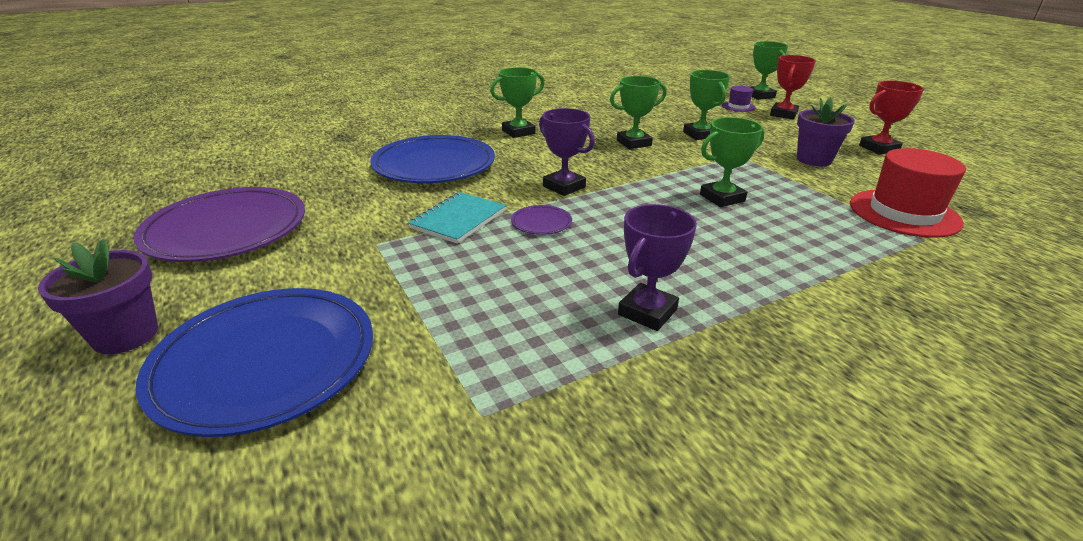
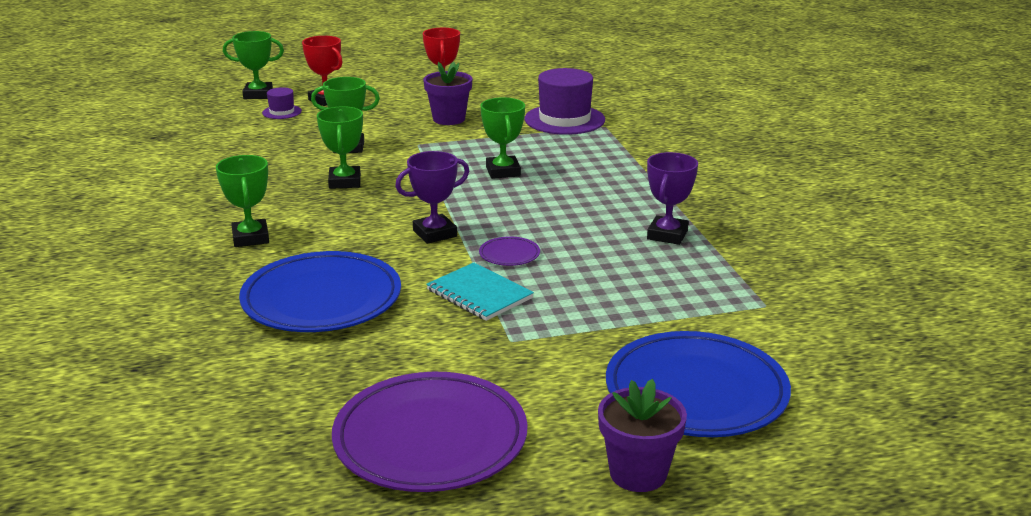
camera: 75 degrees left, 5 degrees down
purple trophy [618,204,697,331] -> purple trophy turned 60 degrees clockwise [647,152,698,245]
red hat [850,148,966,238] -> purple hat [524,68,605,135]

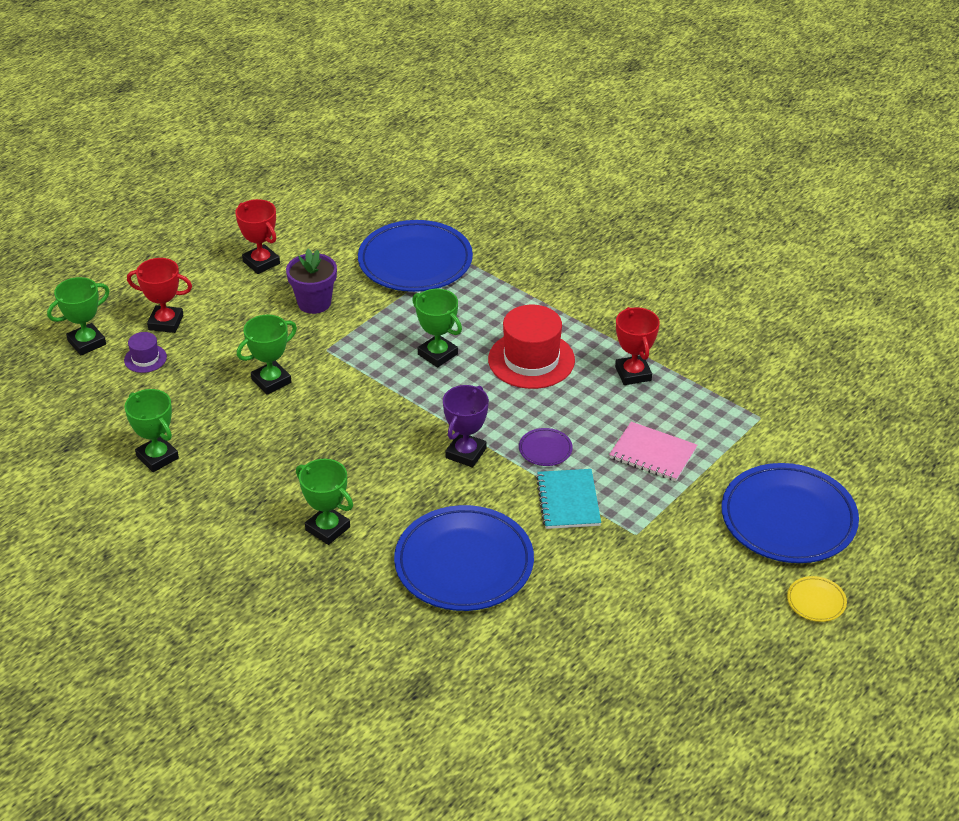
camera: 35 degrees left, 15 degrees up
green trophy [317,106,363,189] -> green trophy moved to [125,389,179,472]
purple plate [332,372,527,492] -> none
turquoise notebook [426,262,534,321] -> turquoise notebook turned 75 degrees clockwise [536,469,601,529]
purple hat [524,68,605,135] -> blue plate [358,220,473,292]
purple flower pot [598,379,687,492] -> yellow plate [787,576,847,622]
purple trophy [647,152,698,245] -> red trophy [615,307,660,385]
none -> red hat [488,305,575,389]
none -> pink notebook [609,422,697,481]

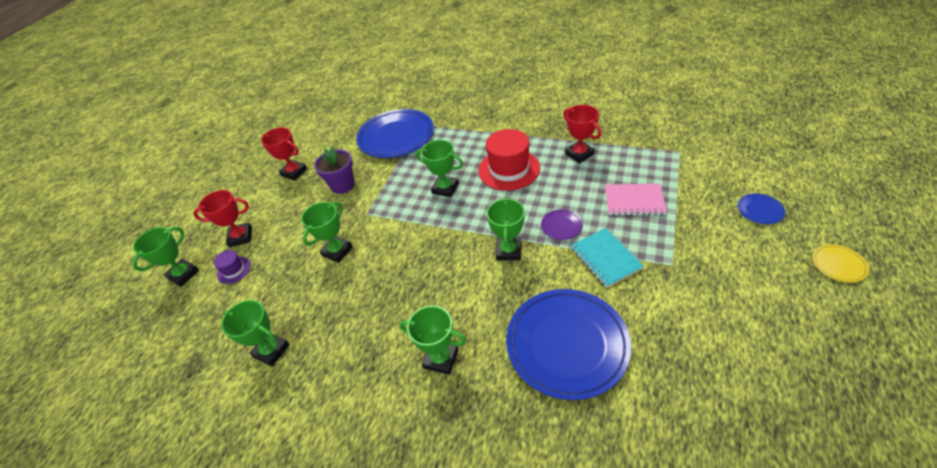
camera: 15 degrees left, 5 degrees up
purple trophy [443,385,489,467] -> green trophy [487,197,525,261]
blue plate [722,463,859,563] -> blue plate [737,193,785,224], size x0.41

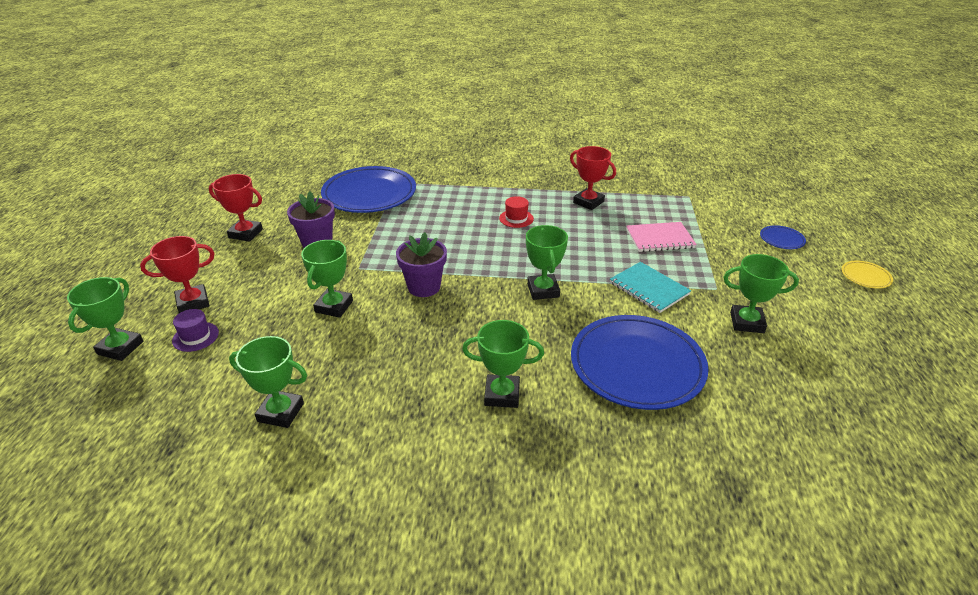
camera: 20 degrees left, 10 degrees down
green trophy [416,140,463,197] -> green trophy moved to [723,254,799,333]
red hat [479,129,540,191] -> red hat [499,196,534,228], size x0.49
purple plate [541,209,583,240] -> none
none -> purple flower pot [396,232,447,297]

